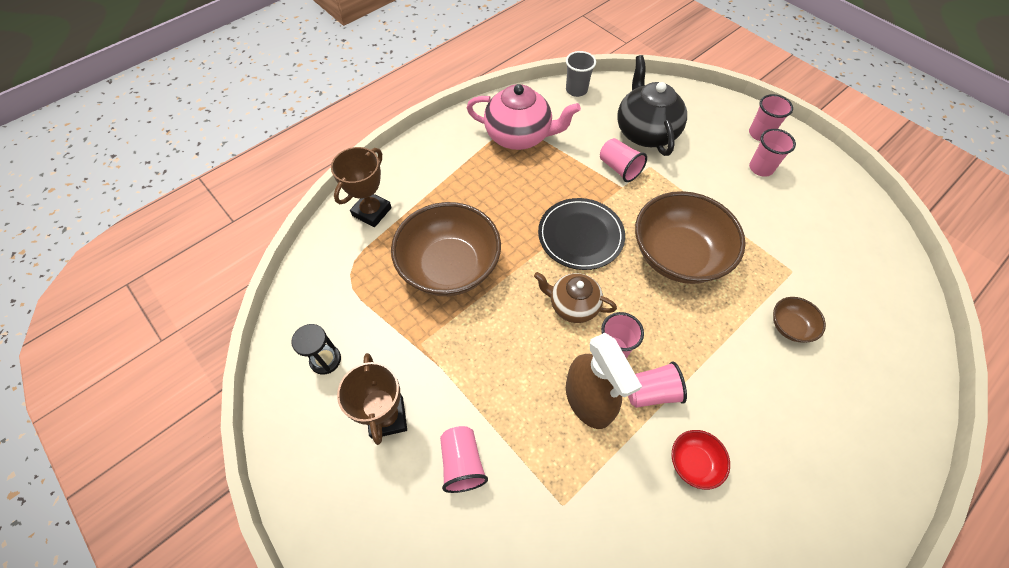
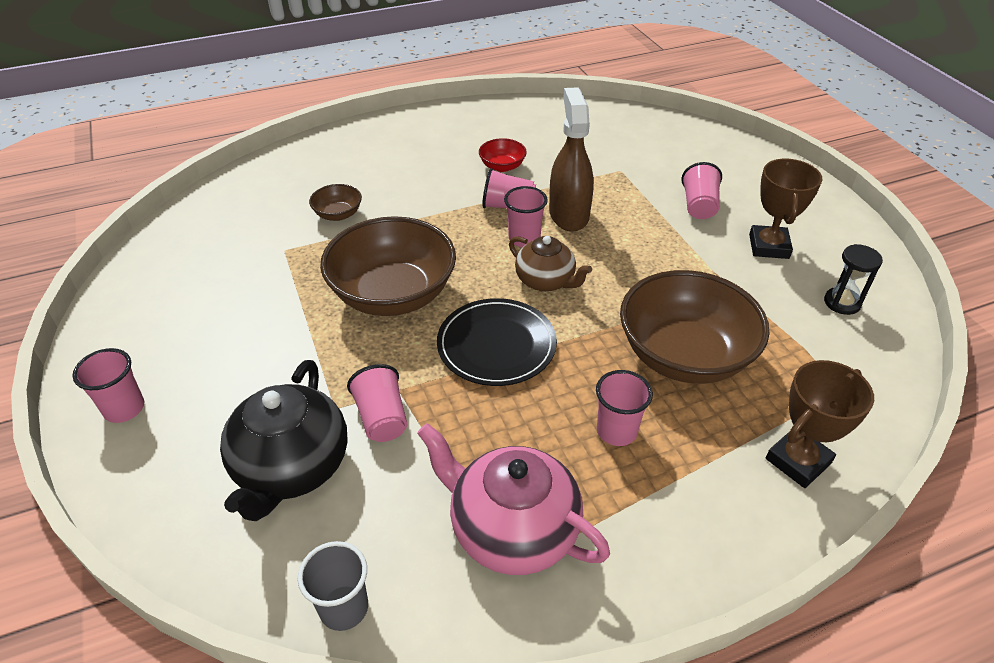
camera: 160 degrees left, 15 degrees down
pink cup [749,129,796,177] -> pink cup moved to [596,370,653,446]

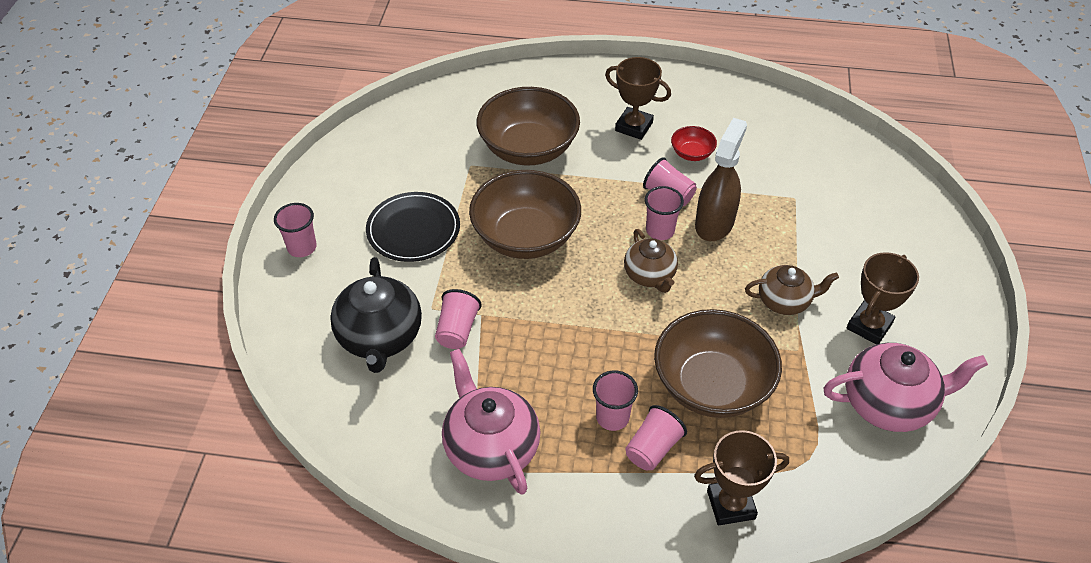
camera: 30 degrees right, 5 degrees up
black teapot [220,360,348,521] -> black teapot turned 45 degrees counterclockwise [330,257,422,373]
grey cup [298,541,368,631] -> none
brown bowl [309,184,362,221] -> brown bowl [477,87,580,165], size x2.25
black plate [437,298,557,386] -> black plate moved to [366,192,460,262]
pink cup [681,162,722,219] -> pink cup moved to [625,405,687,471]
black hourglass [824,244,883,315] -> pink teapot [824,343,988,432]
none -> brown trophy [605,57,671,140]
none -> brown teapot [745,265,839,315]

